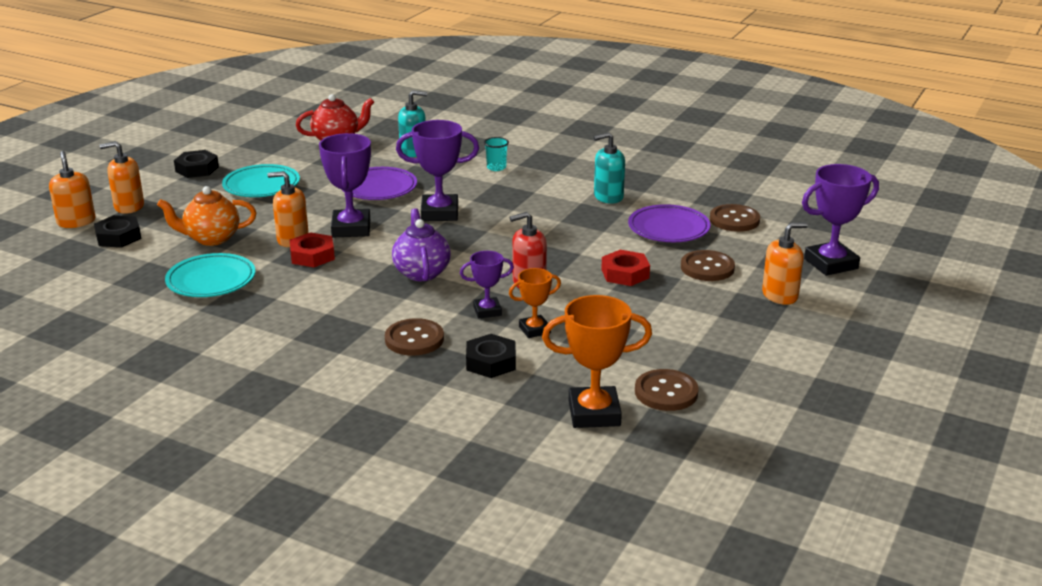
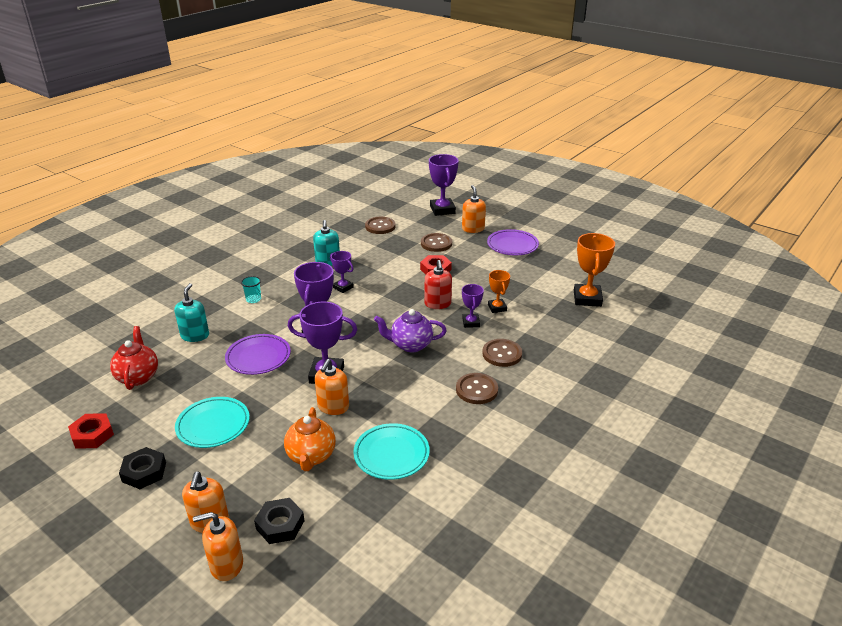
camera: 80 degrees left, 5 degrees up
red nut [290,232,335,267] -> red nut moved to [68,413,114,449]
black nut [466,334,516,378] -> none
purple plate [628,204,711,242] -> purple plate moved to [487,229,539,255]
brown button [635,369,699,411] -> brown button moved to [456,373,498,404]
none -> purple trophy [330,251,354,293]

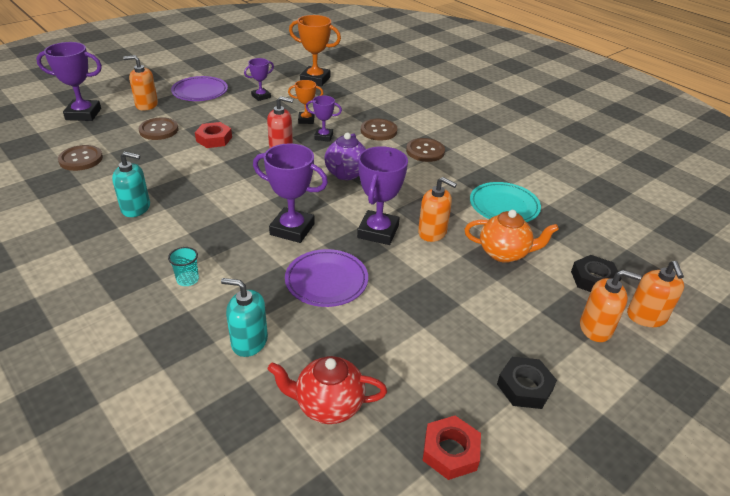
camera: 80 degrees left, 5 degrees up
turquoise plate [175,397,250,448] -> none
purple trophy [330,251,354,293] -> purple trophy moved to [244,58,274,101]

